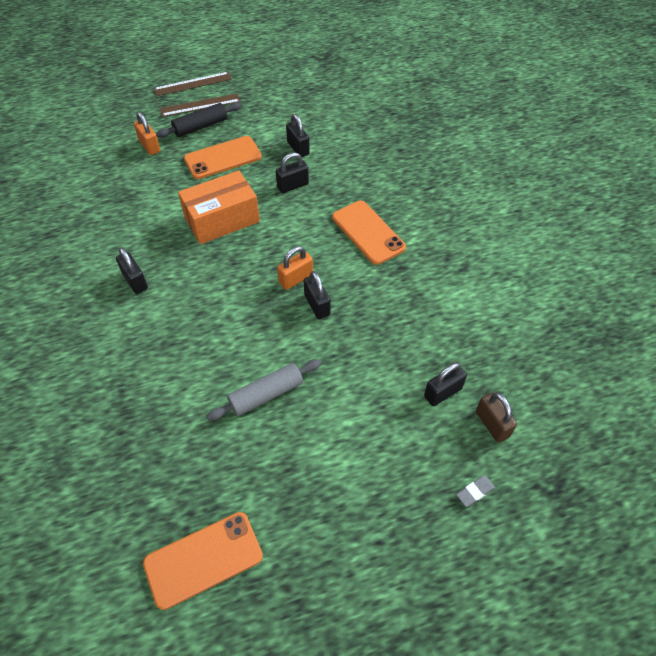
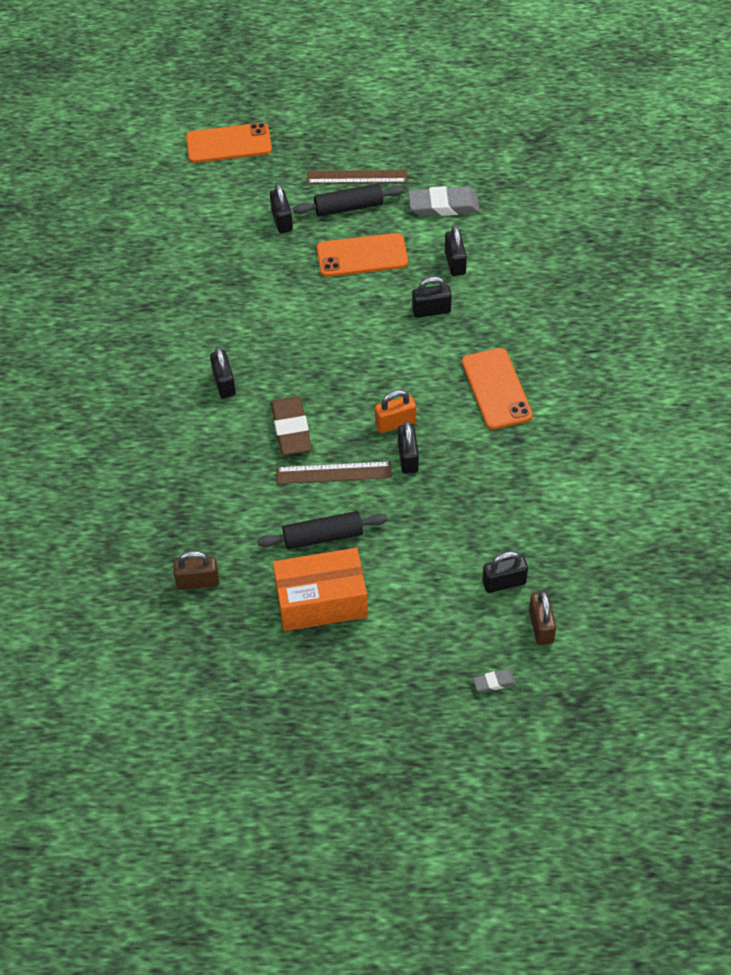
camera: 20 degrees right, 0 degrees up
orange padlock [134,112,160,155] -> black padlock [270,183,293,233]
orange phone [143,512,263,610] -> orange phone moved to [186,123,272,163]
brown ruler [154,72,232,96] -> brown ruler moved to [277,461,392,484]
orange box [178,170,260,244] -> orange box moved to [273,548,368,631]
grey rolling pin [207,359,321,421] -> black rolling pin [257,511,388,549]
none -> brown padlock [173,551,219,590]
none -> brown eraser [271,396,312,455]
none -> grey eraser [408,186,480,216]

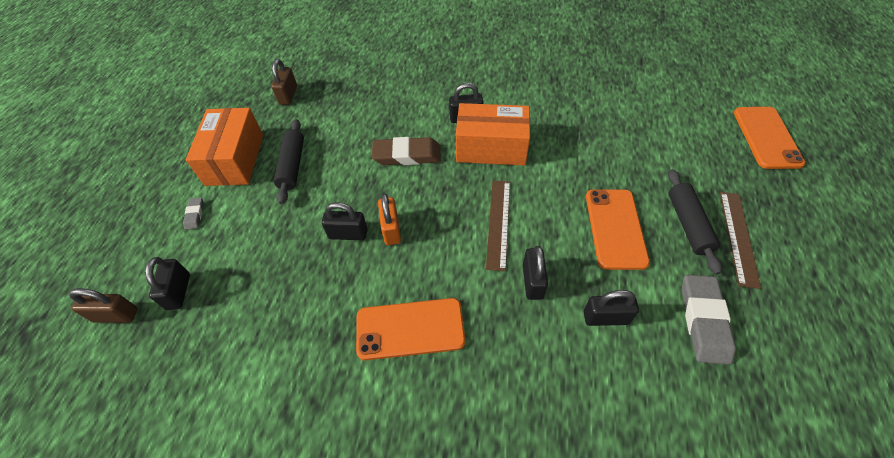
camera: 100 degrees right, 0 degrees up
black padlock [270,183,293,233] -> none
brown ruler [277,461,392,484] -> brown ruler moved to [486,180,510,271]
grey eraser [473,669,516,693] -> grey eraser moved to [183,197,204,230]
none -> orange box [456,103,530,166]

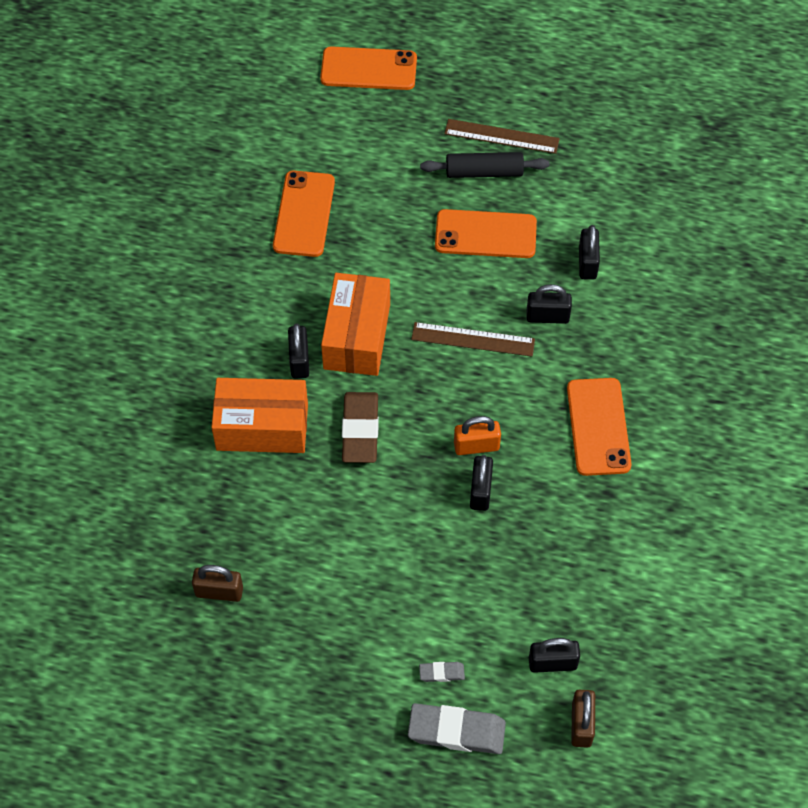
camera: 90 degrees left, 5 degrees up
orange box [186,108,263,186] -> orange box moved to [211,378,308,453]
black rolling pin [274,119,304,204] -> none
grey eraser [682,275,736,365] -> grey eraser moved to [408,703,506,754]
none -> orange phone [273,170,335,257]

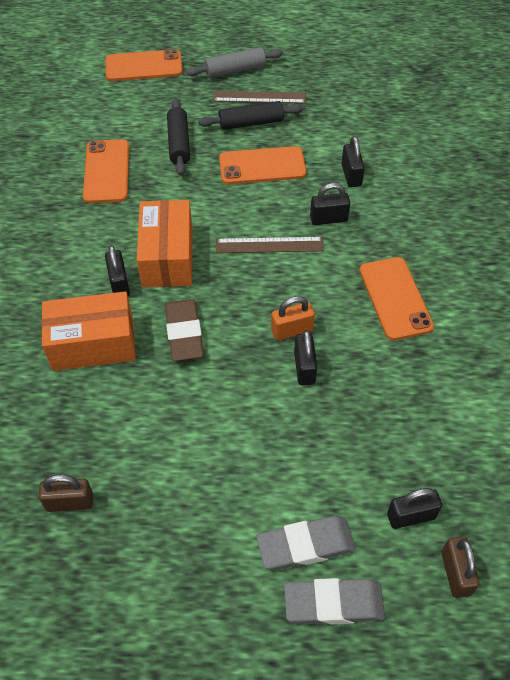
camera: 10 degrees left, 5 degrees down
grey eraser [419,662,465,682] -> grey eraser [256,516,356,571], size x2.08
none -> black rolling pin [167,98,190,176]
none -> grey rolling pin [186,47,283,78]

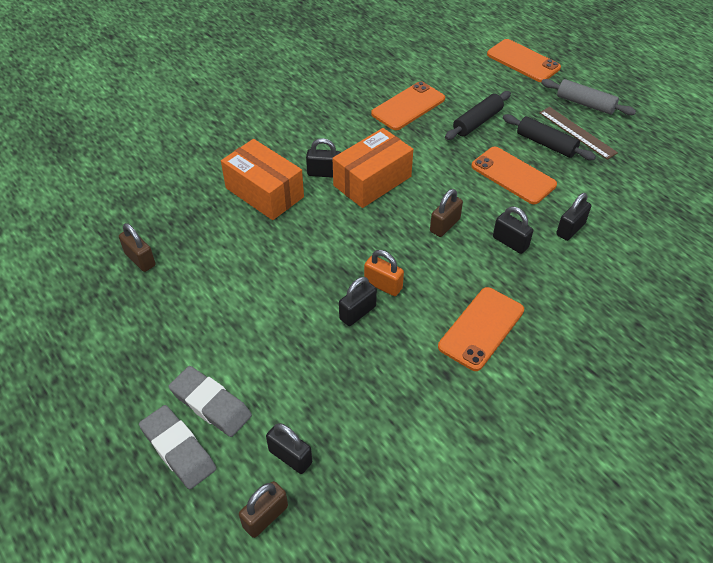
camera: 50 degrees right, 5 degrees down
black padlock [105,245,130,296] -> black padlock turned 60 degrees clockwise [306,138,341,178]
brown eraser [165,299,204,361] -> none
brown ruler [216,237,324,253] -> brown padlock [430,189,463,237]

